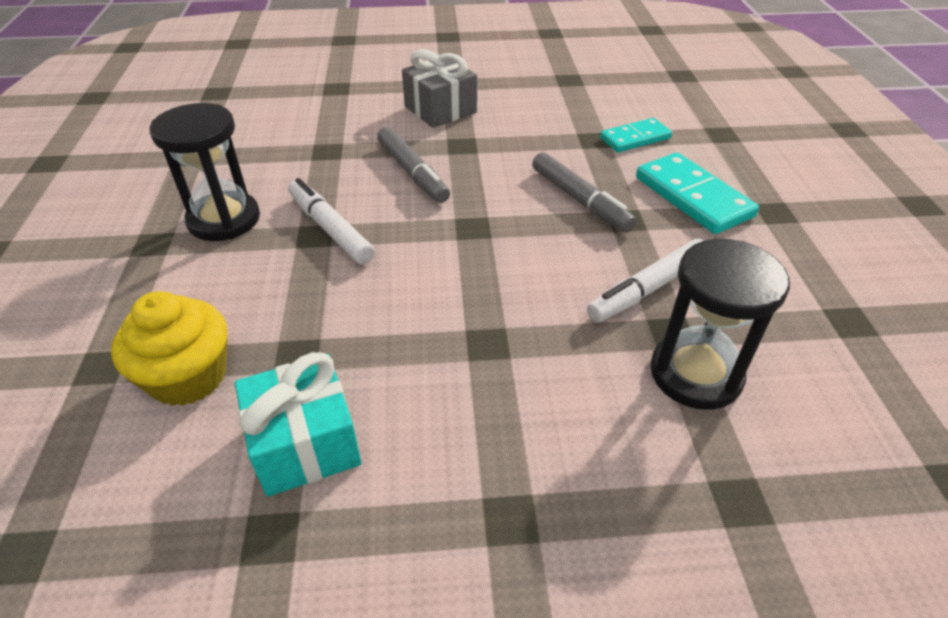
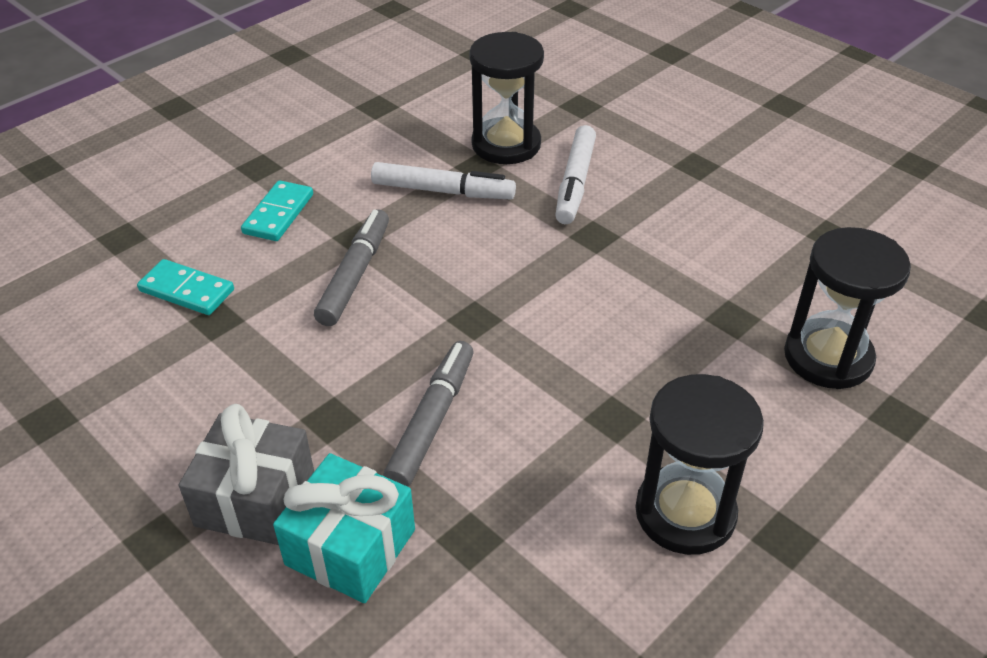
camera: 130 degrees left, 0 degrees up
yellow cupcake [111,291,227,406] -> black hourglass [784,227,911,389]
turquoise gift [235,352,362,497] -> turquoise gift moved to [273,453,415,603]
white marker [288,178,375,264] -> white marker moved to [555,125,596,224]
turquoise domino [636,153,759,234] -> turquoise domino [241,180,313,241], size x0.64

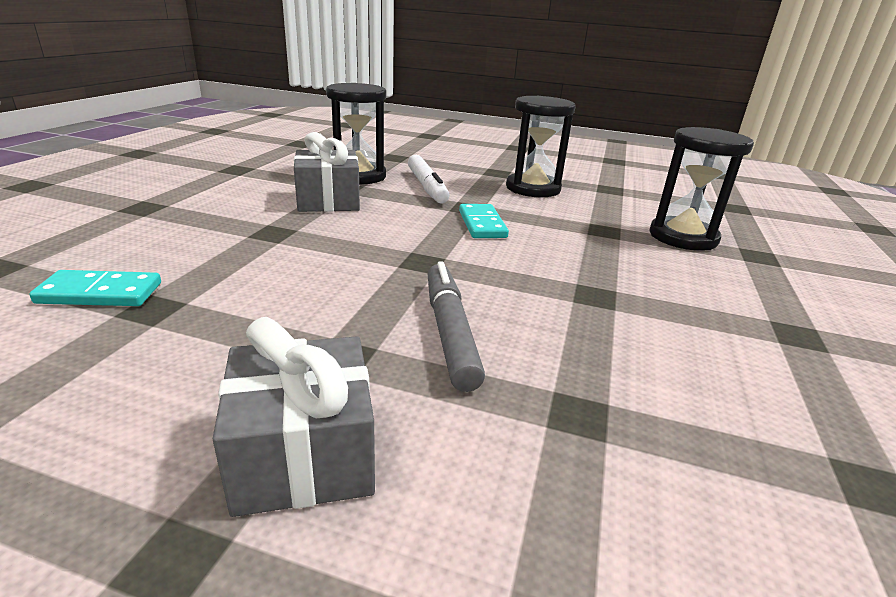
camera: 30 degrees left, 15 degrees down
turquoise domino [241,180,313,241] -> turquoise domino moved to [459,204,509,238]
turquoise gift [273,453,415,603] -> none
grey marker [314,209,389,326] -> none
white marker [371,162,516,199] -> grey gift [294,132,360,212]
black hourglass [635,374,764,555] -> black hourglass moved to [506,96,576,197]

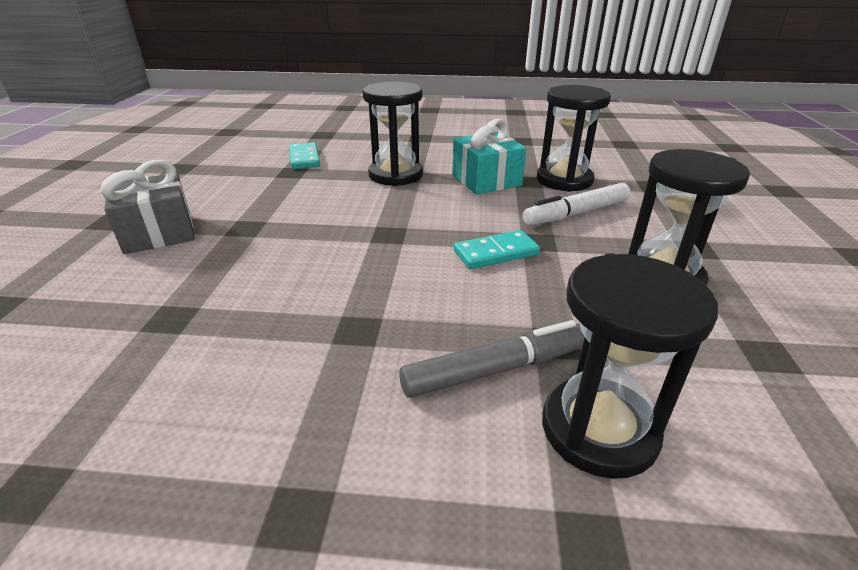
camera: 80 degrees right, 5 degrees up
grey gift [294,132,360,212] -> turquoise gift [452,119,527,194]
grey marker [428,261,485,392] -> grey marker moved to [399,320,585,398]
none -> black hourglass [362,82,423,186]

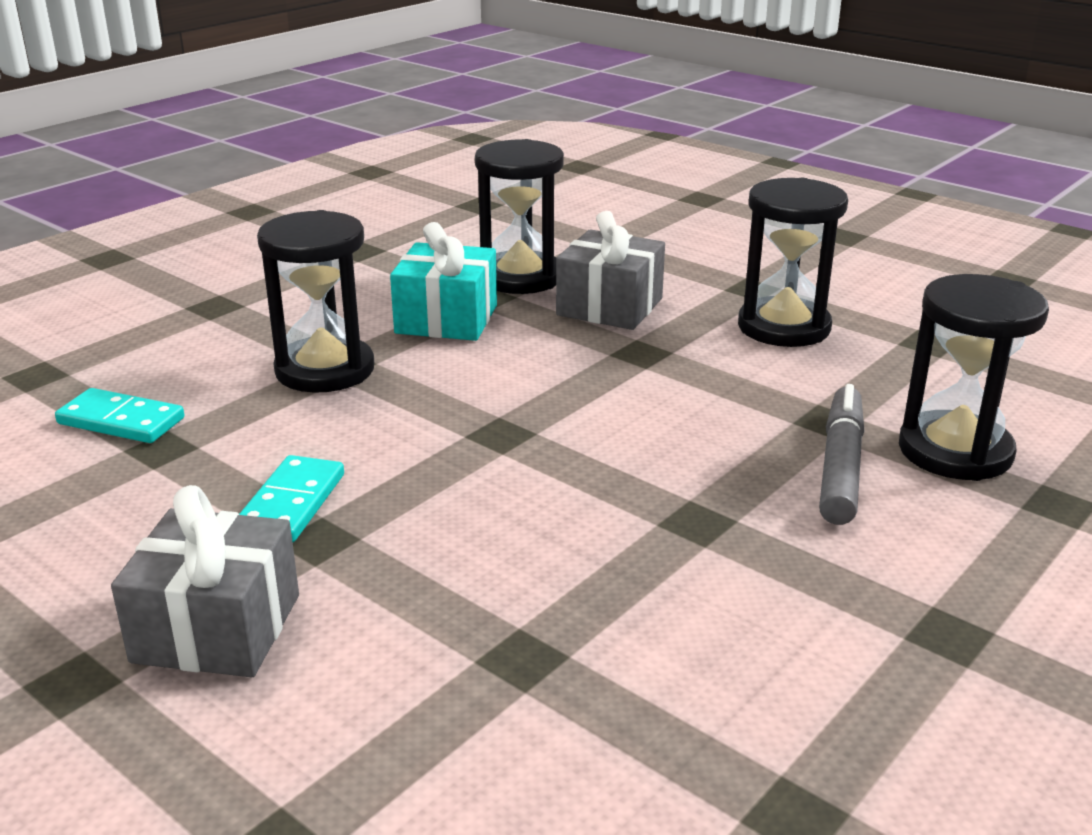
camera: 55 degrees left, 5 degrees down
turquoise domino [454,230,540,269] -> turquoise domino moved to [239,455,344,542]
white marker [523,183,630,225] -> grey gift [556,211,665,330]

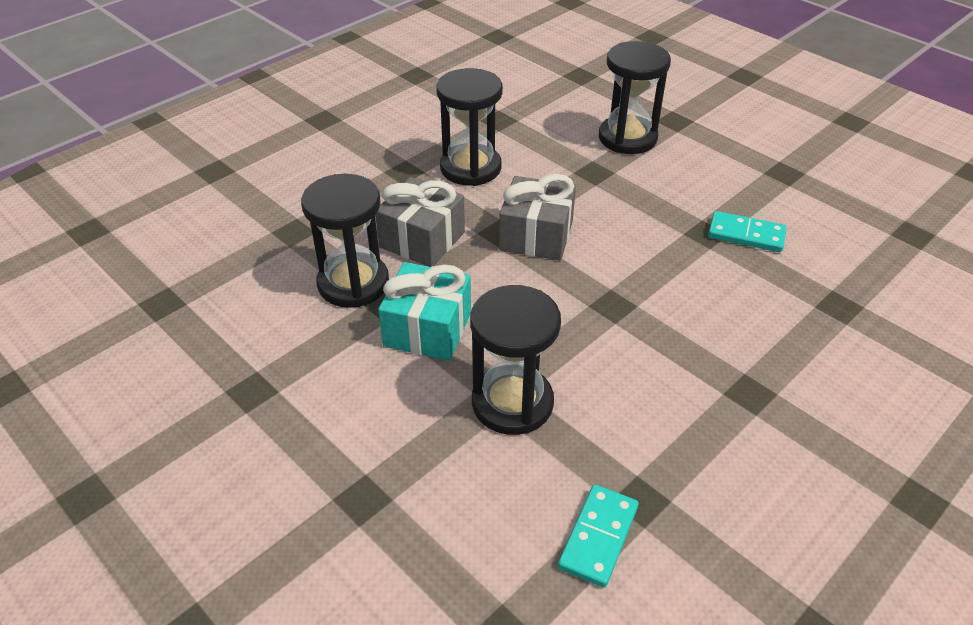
camera: 85 degrees left, 15 degrees up
grey gift [111,485,299,677] -> grey gift moved to [499,174,576,260]
turquoise domino [239,455,344,542] -> turquoise domino moved to [708,211,787,252]
grey marker [819,384,865,525] -> none

